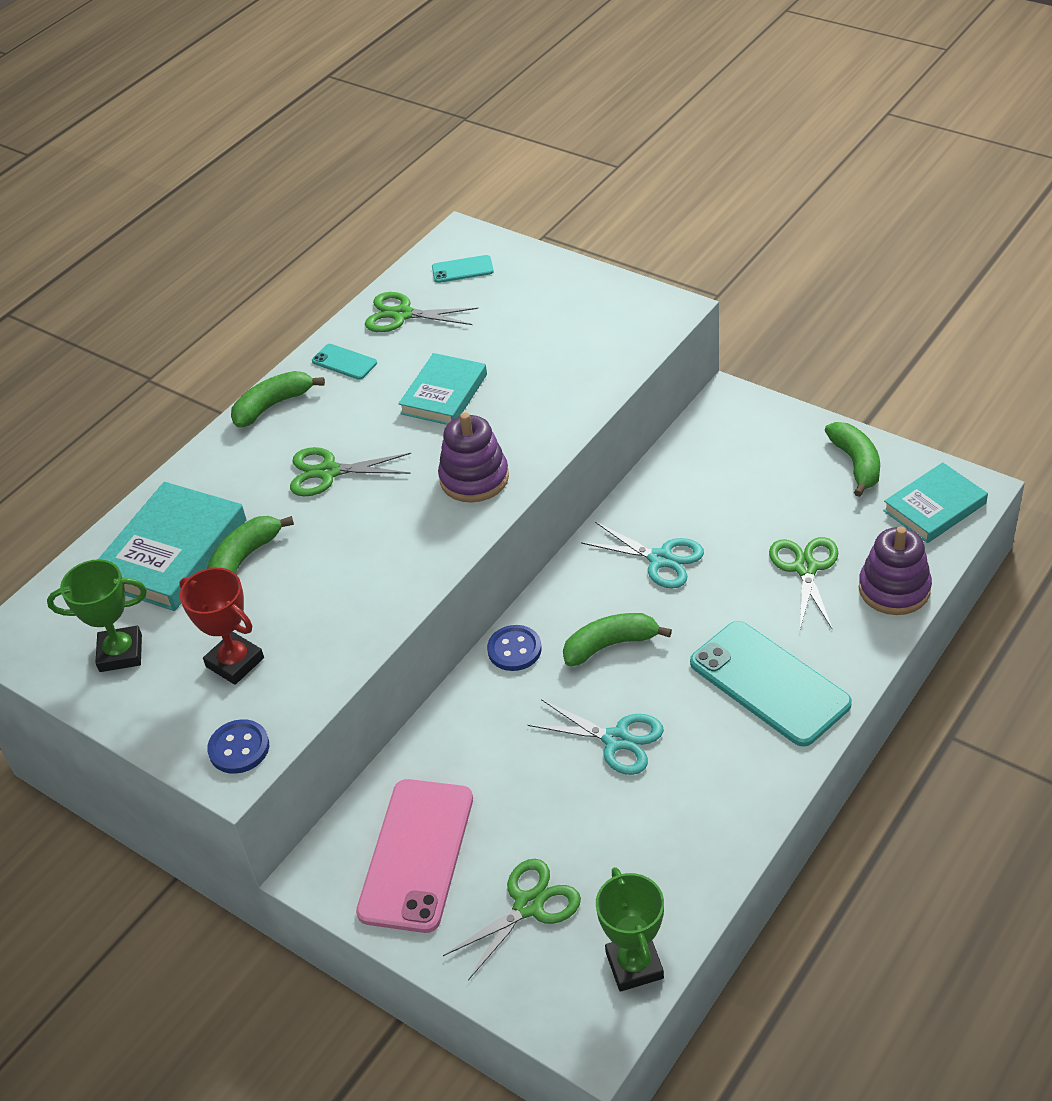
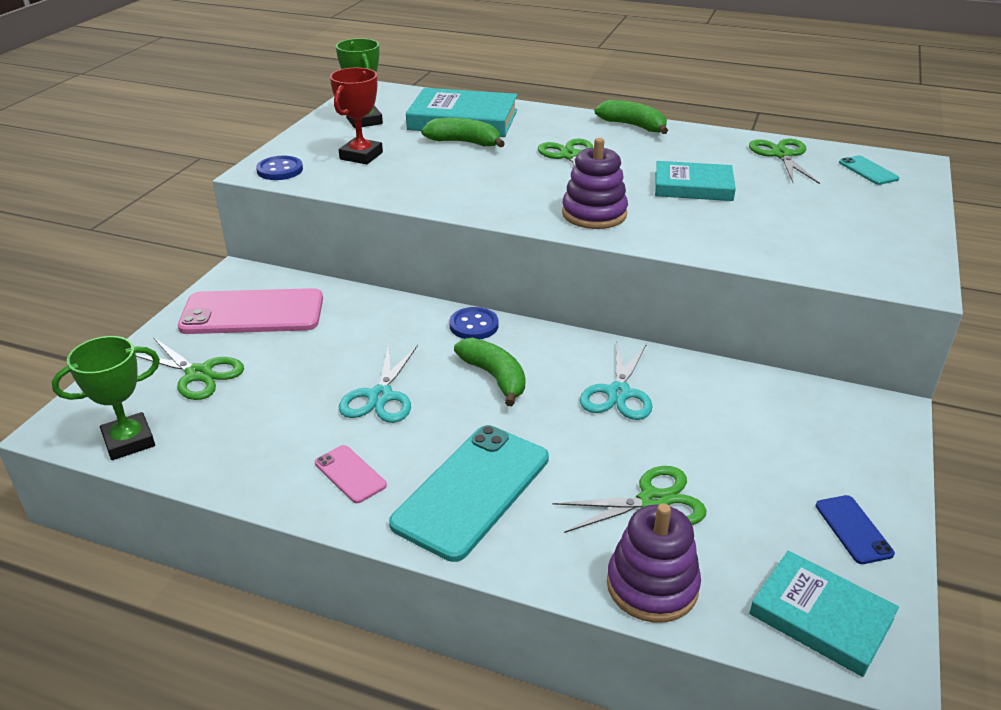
camera: 70 degrees right, 10 degrees down
turquoise phone [312,344,377,380] -> none
green banana [825,422,880,497] -> blue phone [816,495,895,564]
none -> pink phone [315,445,387,503]

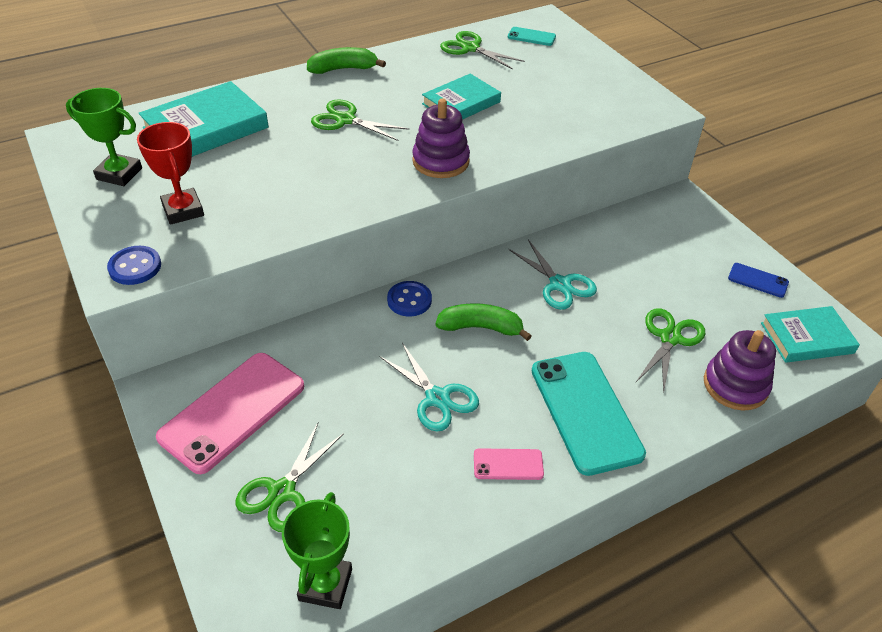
camera: 50 degrees left, 10 degrees up
green scissors [136,337,244,400] -> green scissors turned 135 degrees clockwise [236,423,344,532]
green banana [421,118,505,147] -> none

